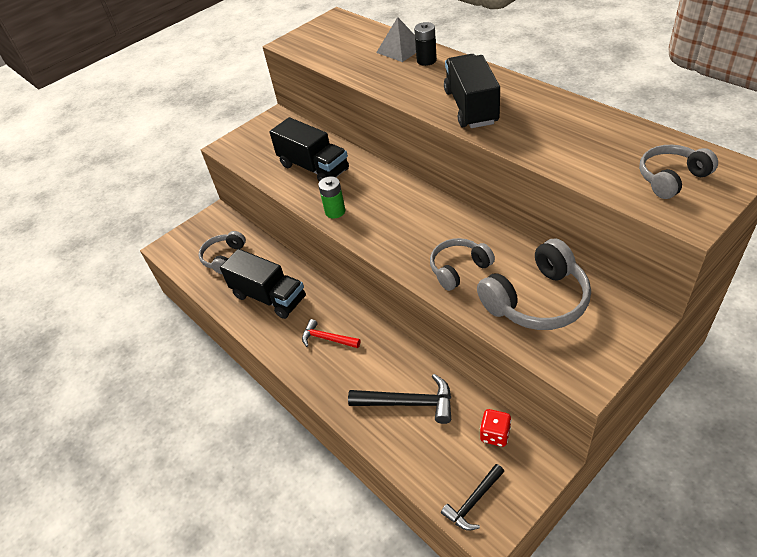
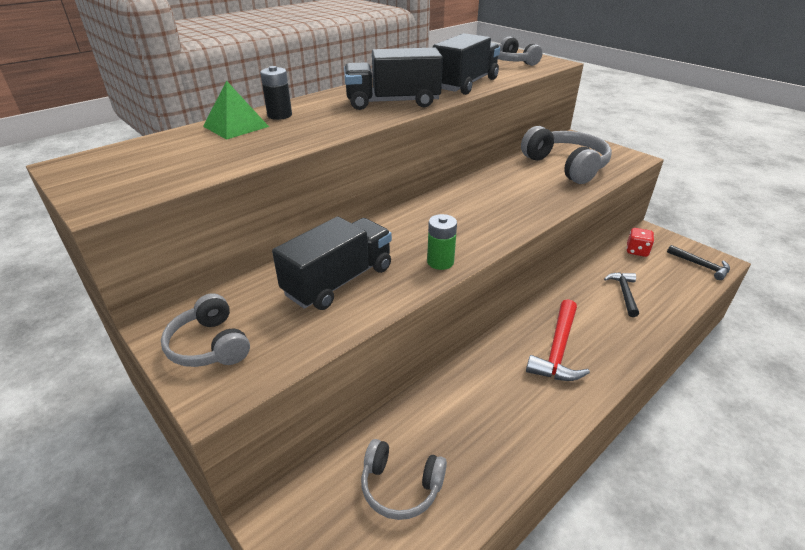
camera: 95 degrees left, 10 degrees down
black truck [220,249,306,319] -> black truck moved to [433,33,500,95]
red hammer [302,319,361,348] -> red hammer [526,299,590,381], size x1.55
black hammer [348,374,451,424] -> black hammer [604,272,639,317], size x0.65
grey pyramid [376,17,416,62] -> green pyramid [203,81,269,140]
grey headphones [430,238,495,291] -> grey headphones moved to [161,293,250,367]

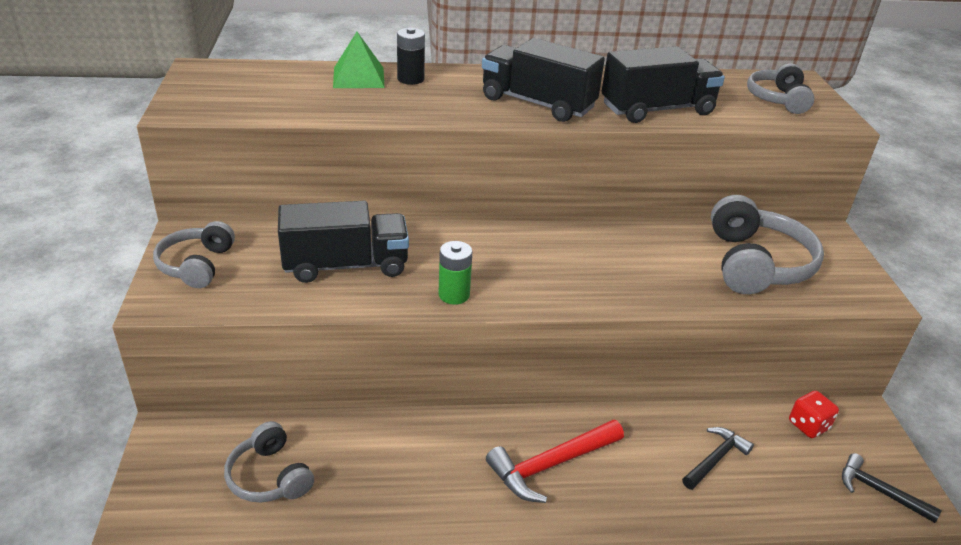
camera: 35 degrees right, 0 degrees up
black hammer [667,245,730,280] -> black hammer turned 135 degrees clockwise [842,453,942,523]

